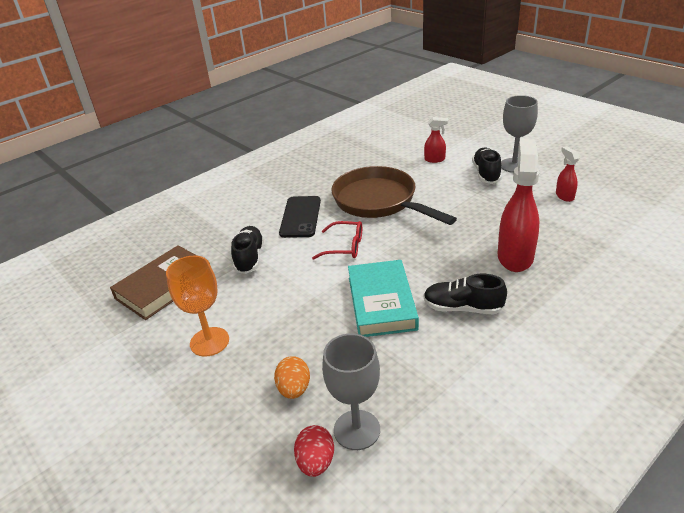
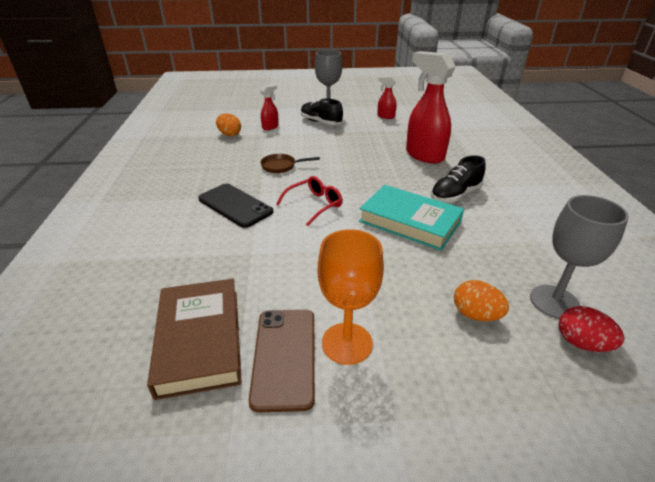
camera: 55 degrees left, 0 degrees up
black shoe [231,226,264,274] -> none
brown pan [331,166,457,225] -> brown pan [260,154,320,173], size x0.41
none -> orange egg [216,113,241,136]
none -> brown phone [249,310,315,412]

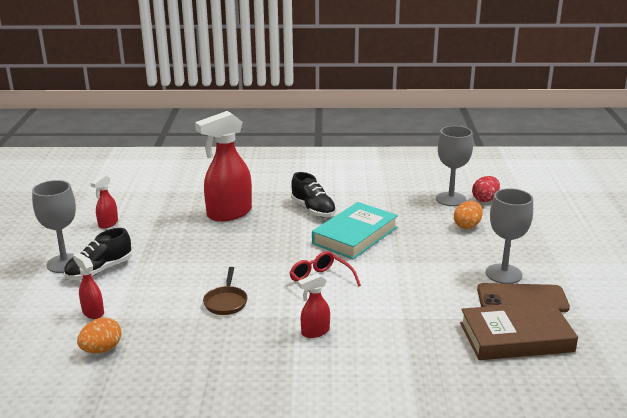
camera: 85 degrees left, 10 degrees down
black phone [198,184,273,228] -> red spray bottle [298,273,330,338]
orange goblet [318,229,384,365] -> grey goblet [486,188,533,284]

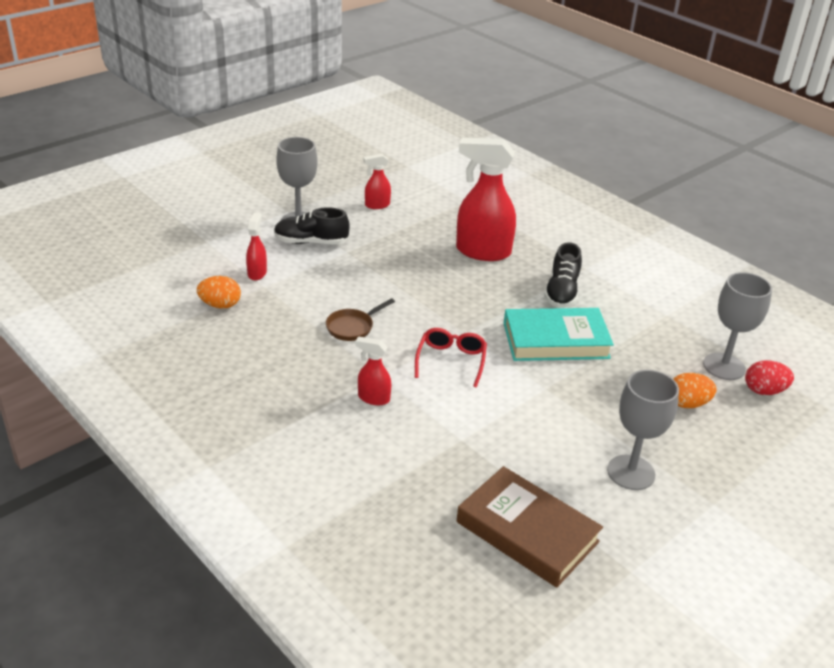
camera: 45 degrees right, 10 degrees up
brown phone [477,283,570,312] -> none

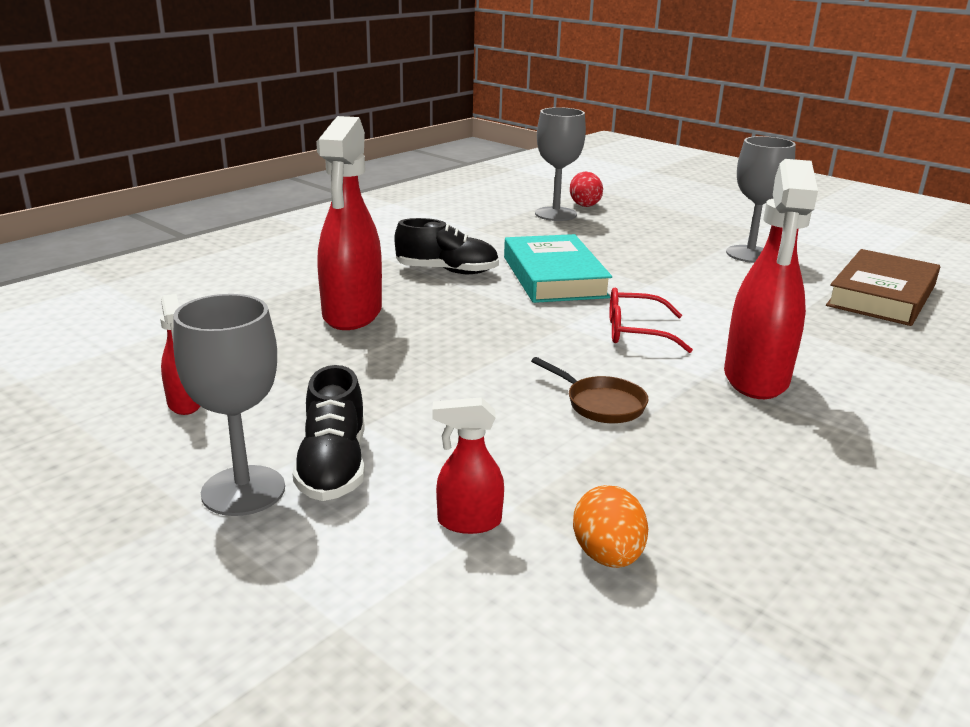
camera: 95 degrees left, 10 degrees down
red spray bottle [355,336,391,405] -> red spray bottle [724,159,818,399], size x2.06
orange egg [673,373,717,408] -> none

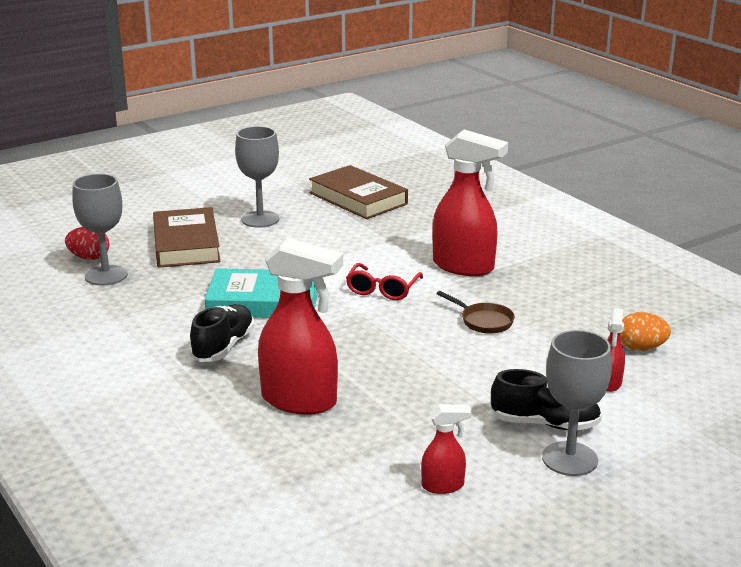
camera: 75 degrees left, 0 degrees up
brown pan [531,357,648,423] -> brown pan turned 75 degrees clockwise [436,291,515,334]
none -> brown book [153,207,221,268]

